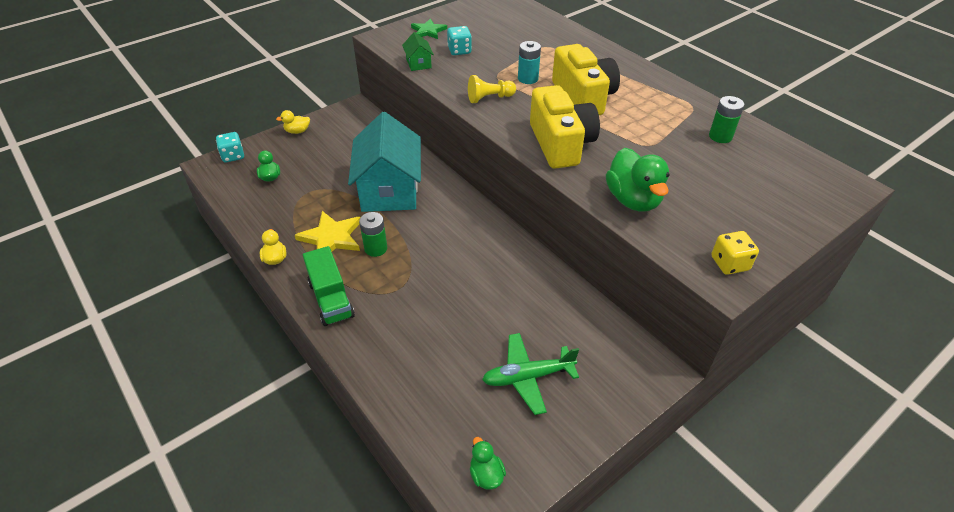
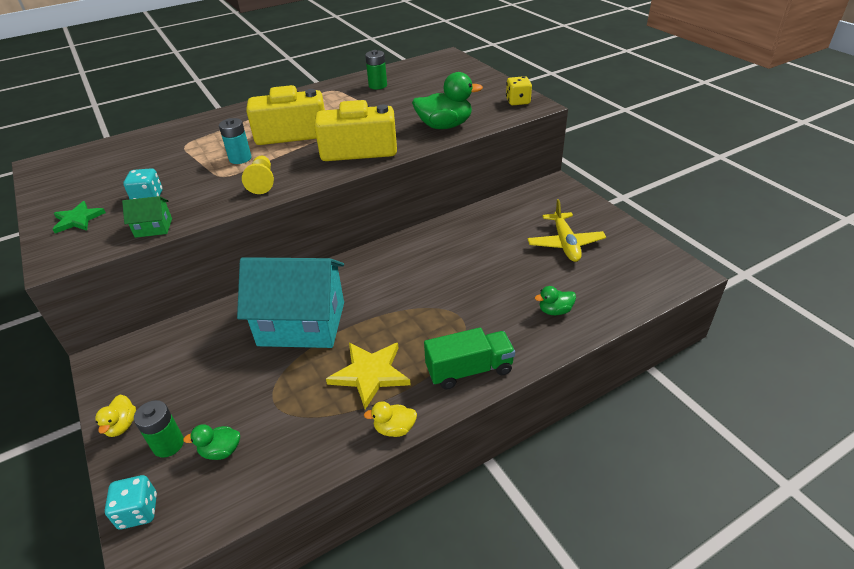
camera: 80 degrees left, 5 degrees down
green battery [359,212,387,257] -> green battery moved to [134,400,184,458]
green duck [470,437,506,490] -> green duck moved to [535,286,576,315]
green plane [482,333,579,415] -> yellow plane [527,199,606,262]

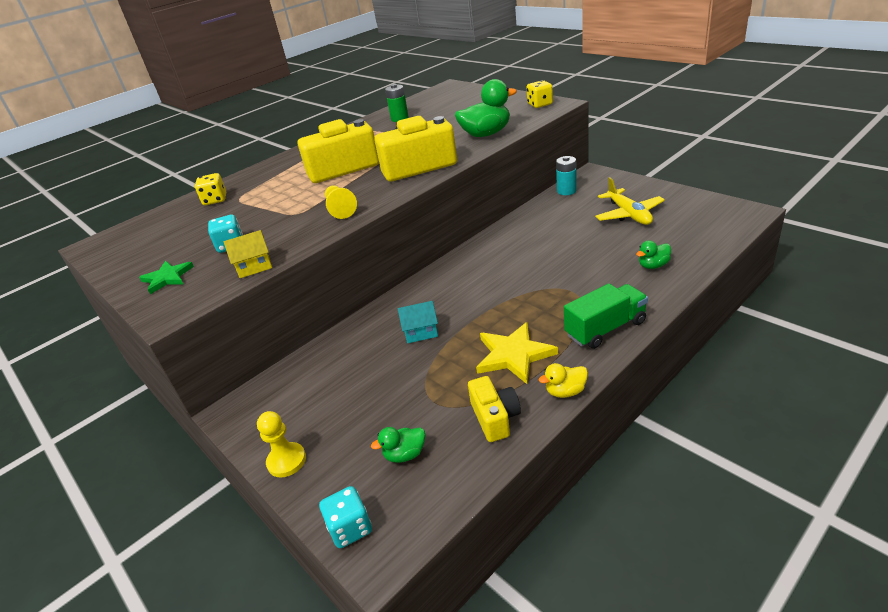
camera: 10 degrees left, 5 degrees down
yellow duck [95,394,136,437] -> yellow pawn [257,411,306,477]
green house [122,196,172,238] -> yellow house [224,230,272,278]
green battery [134,400,184,458] -> none
turquoise battery [219,118,251,164] -> turquoise battery moved to [556,156,577,195]
turquoise house [237,257,344,348] -> turquoise house [398,301,438,343], size x0.41
none -> yellow dice [195,173,226,205]
none -> yellow camera [468,376,521,442]

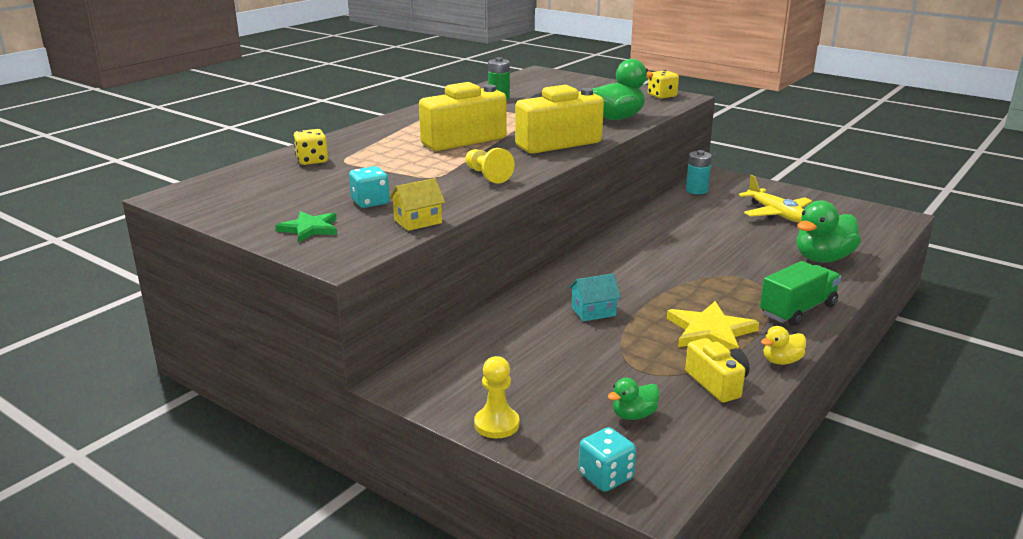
camera: 15 degrees left, 10 degrees down
green duck [636,240,671,269] -> green duck [797,200,861,263], size x1.92

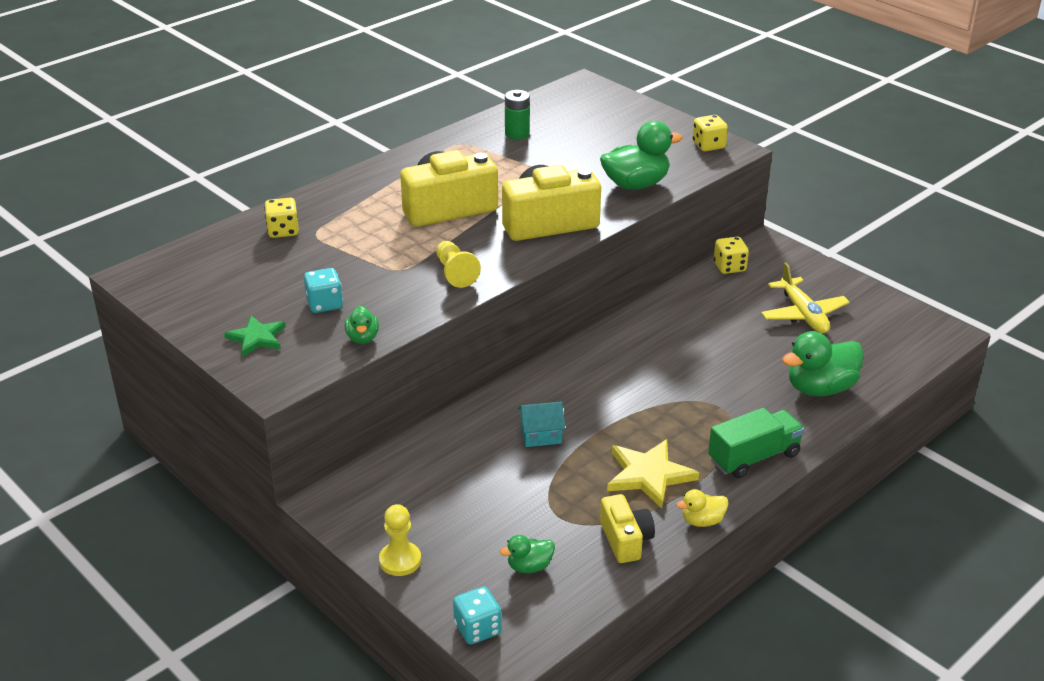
camera: 10 degrees right, 10 degrees up
yellow house [389,178,445,231] -> green duck [345,306,379,344]
turquoise battery [686,150,712,194] -> yellow dice [714,237,749,274]

